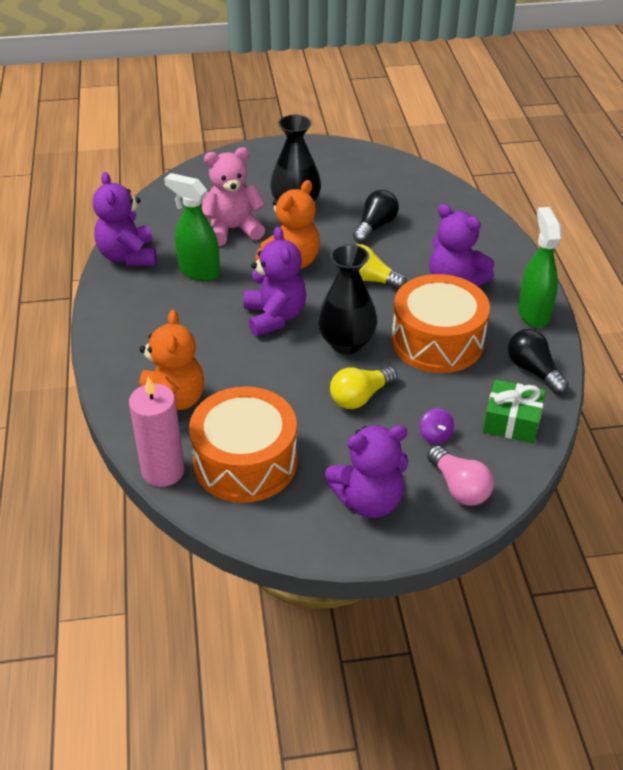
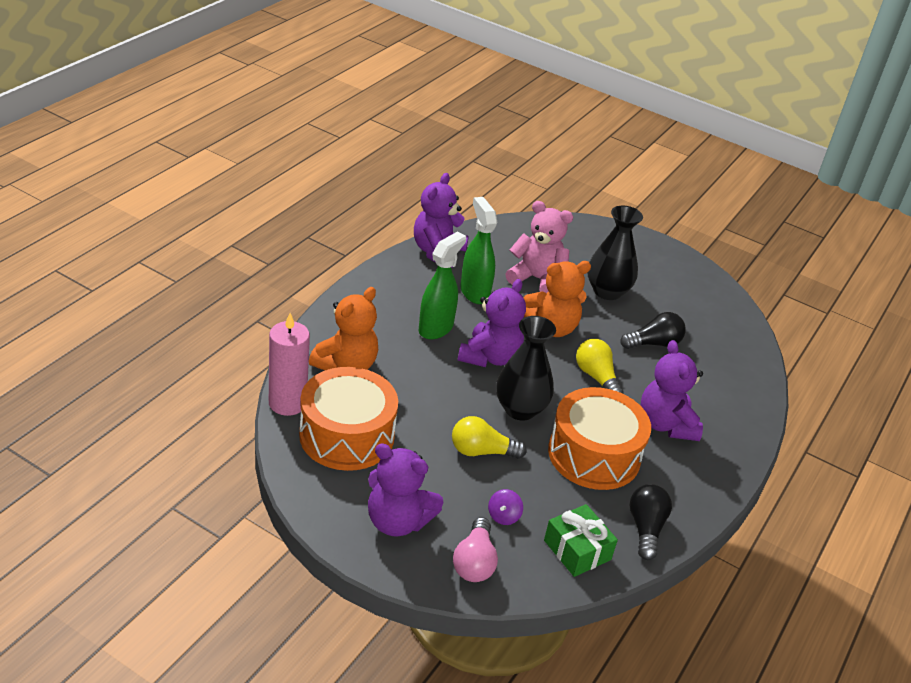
camera: 35 degrees right, 5 degrees down
green spray bottle [518,207,562,328] -> green spray bottle moved to [418,231,466,339]

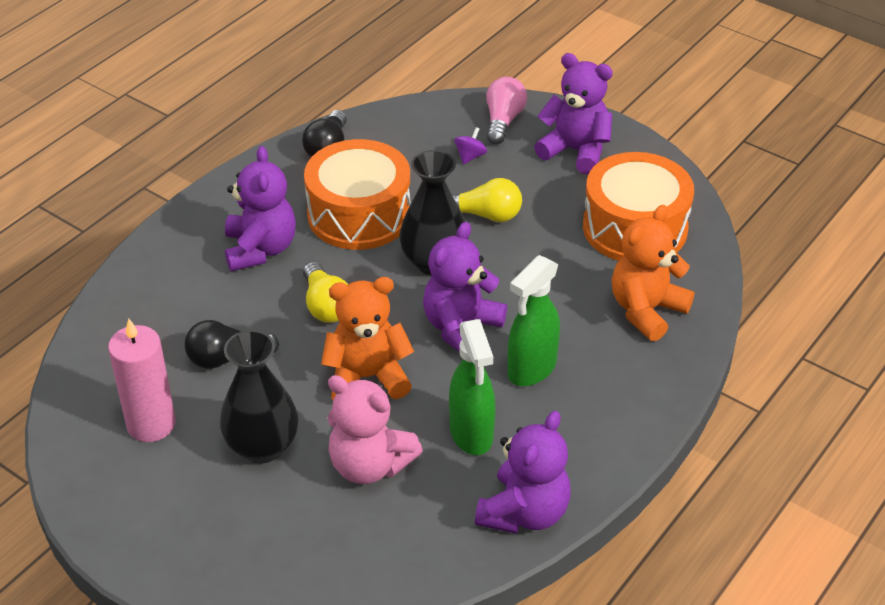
camera: 170 degrees left, 5 degrees up
pink candle [269,313,310,416] -> pink candle moved to [108,319,176,442]
green gift [544,504,618,577] -> none

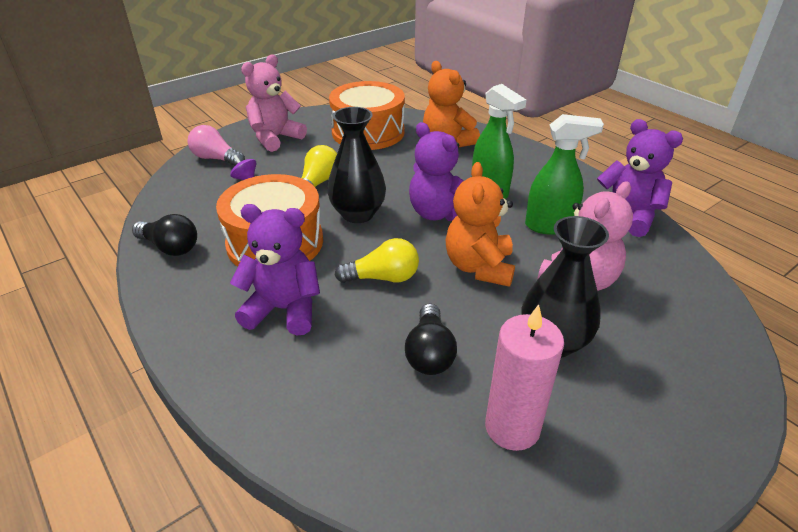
camera: 75 degrees left, 5 degrees down
purple teddy bear [534,53,613,174] -> pink teddy bear [241,54,307,152]

